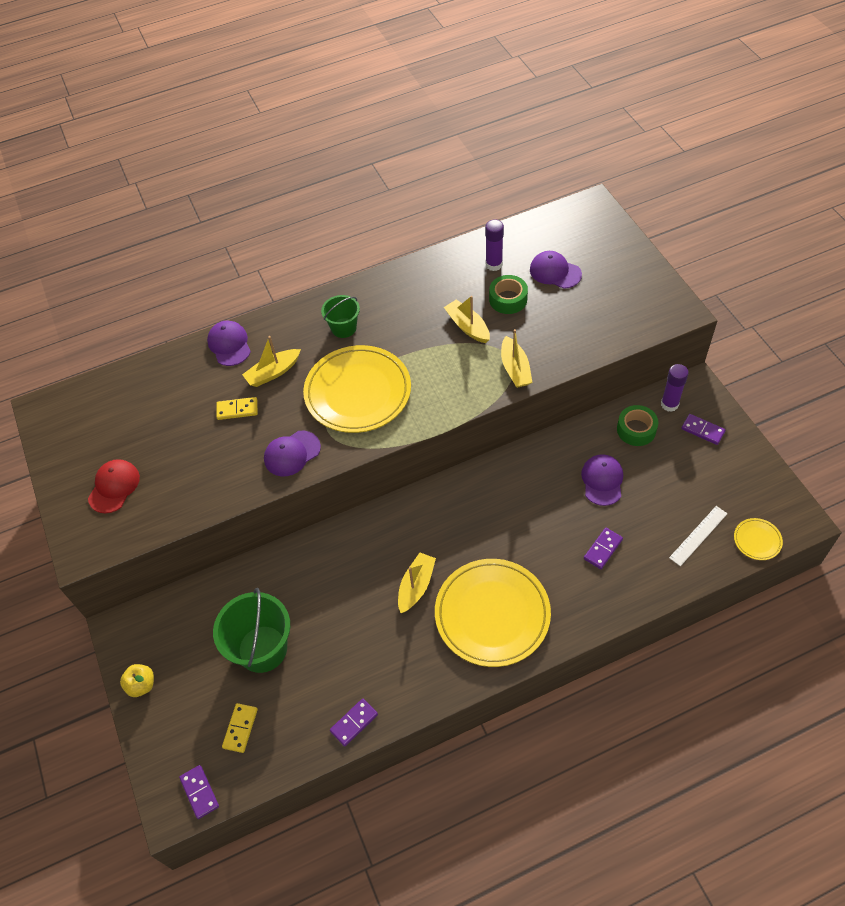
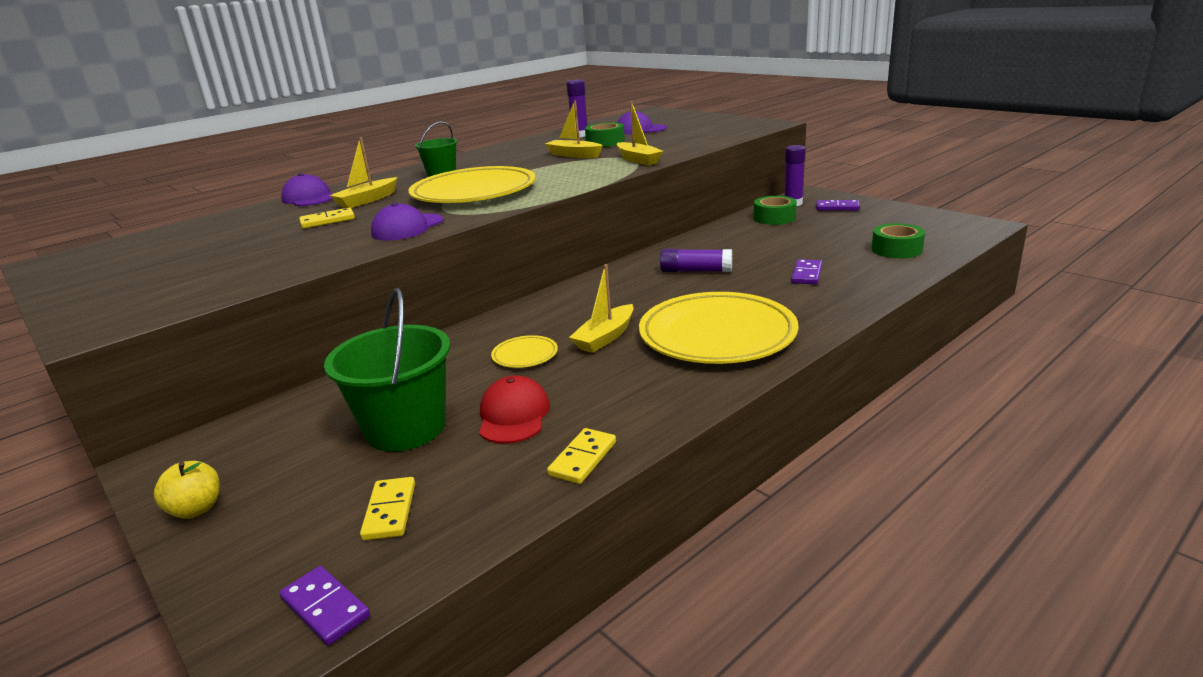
camera: 20 degrees left, 30 degrees down
red cap [88,459,140,513] -> red cap moved to [479,375,550,444]
purple domino [330,698,378,747] -> yellow domino [547,428,616,484]
yellow boat [398,553,436,613] -> yellow boat turned 150 degrees counterclockwise [569,264,634,353]
purple cap [581,454,623,506] -> none
white ruler [669,506,728,566] -> green tape [872,223,925,258]
yellow plate [734,518,783,560] -> yellow plate moved to [491,335,558,368]
none -> purple glue stick [660,249,732,272]

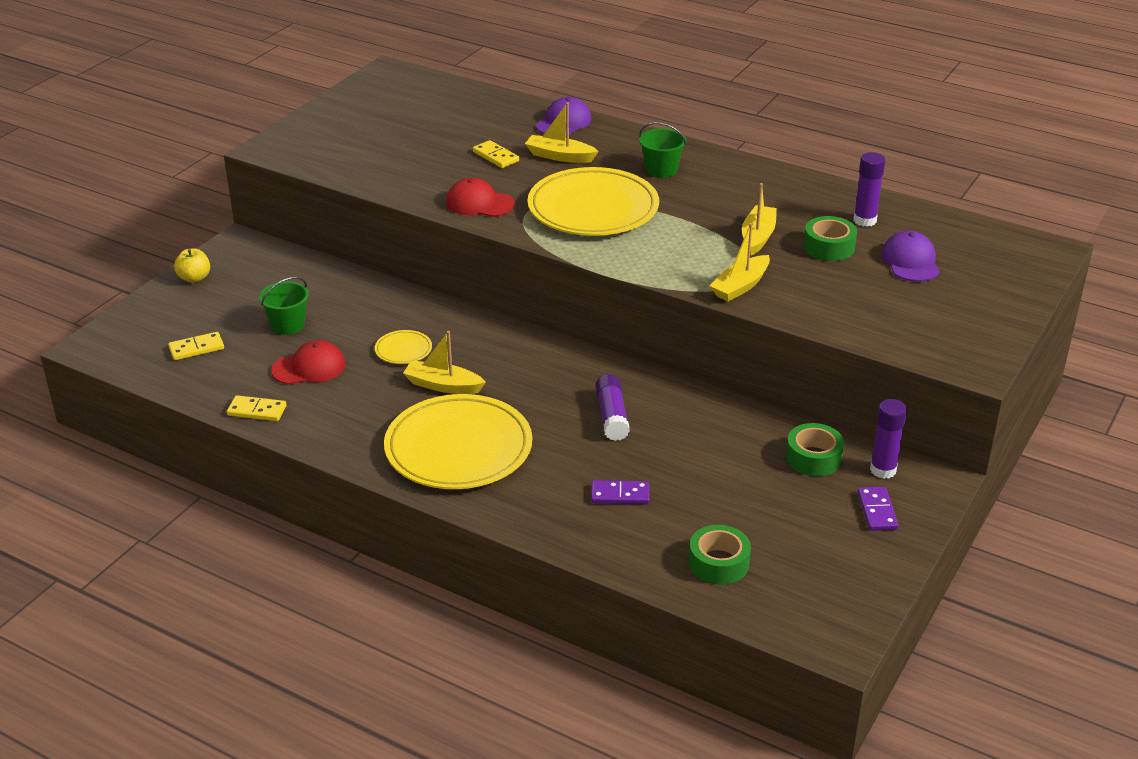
camera: 70 degrees right, 10 degrees up
purple domino [279,566,370,646] -> none
green bucket [324,288,450,452] -> green bucket [259,277,309,335], size x0.58
purple cap [371,203,443,240] -> red cap [446,177,515,217]

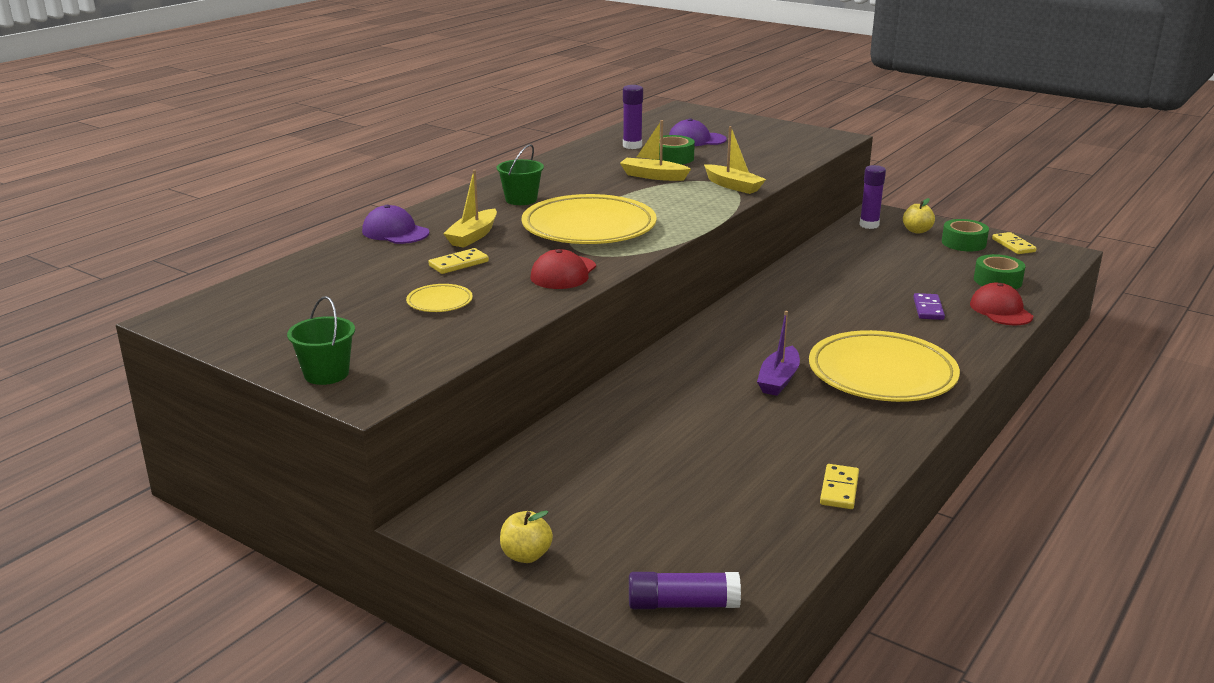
camera: 85 degrees left, 10 degrees down
yellow domino [168,332,224,360] -> yellow domino moved to [992,232,1037,254]
green bucket [259,277,309,335] -> green bucket moved to [287,296,355,385]
red cap [271,340,346,385] -> red cap moved to [970,283,1033,325]
yellow plate [375,330,432,364] -> yellow plate moved to [406,284,473,312]
yellow boat [403,331,486,394] -> purple boat [757,311,800,396]
purple glue stick [595,374,630,441] -> purple glue stick moved to [629,572,741,609]
green tape [786,423,844,476] -> green tape moved to [942,219,989,251]
purple domino [857,487,898,531] -> yellow apple [903,198,935,234]

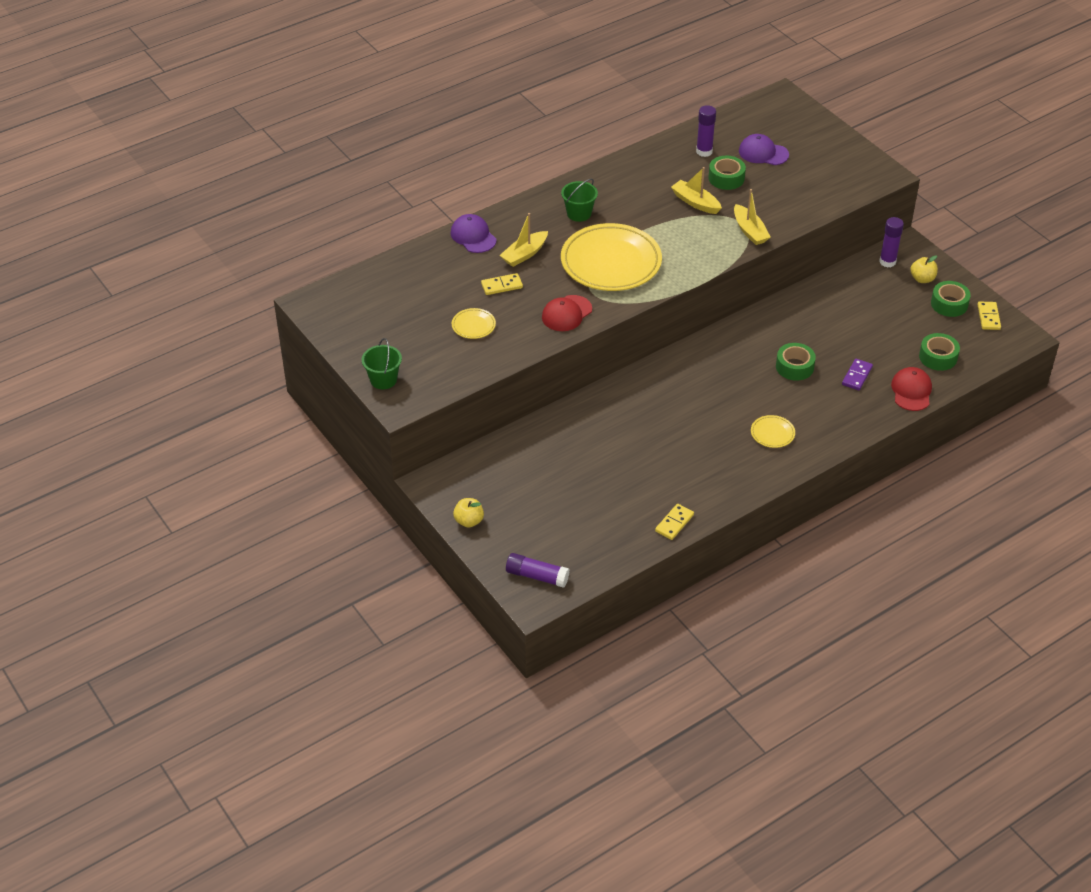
camera: 20 degrees right, 20 degrees up
purple boat [757,311,800,396] -> none
yellow plate [809,330,960,402] -> yellow plate [751,415,795,448], size x0.42
none -> green tape [776,343,816,381]

